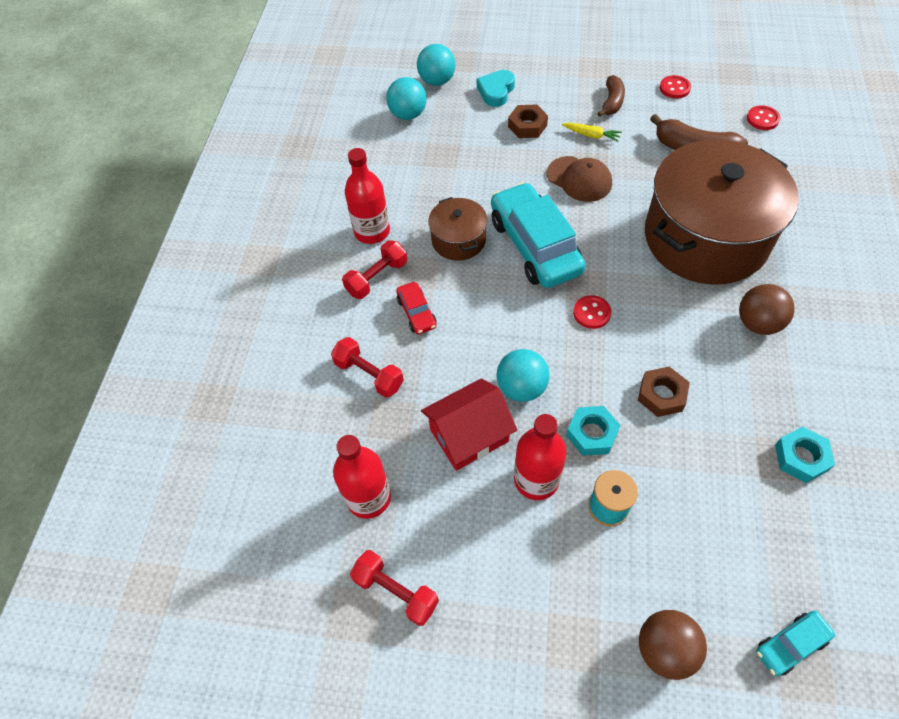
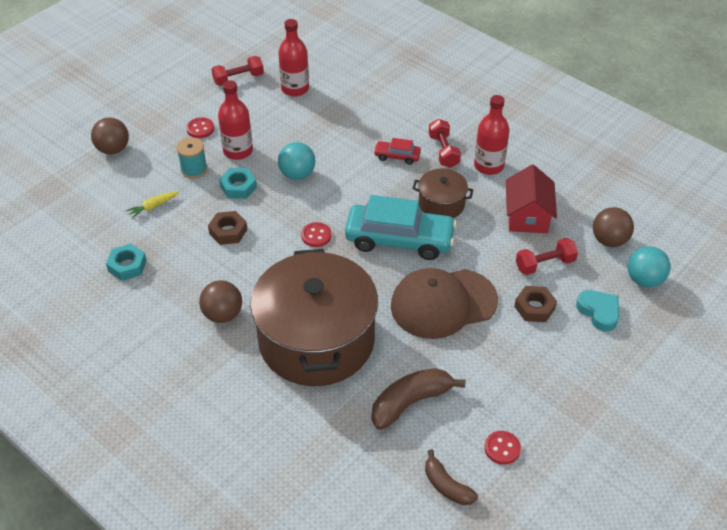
camera: 120 degrees right, 10 degrees down
red dumbbell [331,337,404,398] -> red dumbbell moved to [516,238,578,275]
turquoise ball [386,77,427,120] -> brown ball [593,207,634,247]
red house [421,378,517,471] -> red house moved to [506,165,557,233]
brown cap [547,156,612,202] -> brown cap [391,268,498,339], size x1.63
yellow carrot [562,123,622,142] -> yellow carrot moved to [126,191,179,219]
brown banana [598,75,625,117] -> brown banana moved to [425,449,478,505]
red button [747,105,781,130] -> red button moved to [186,117,214,138]
turquoise car [756,611,835,676] -> none

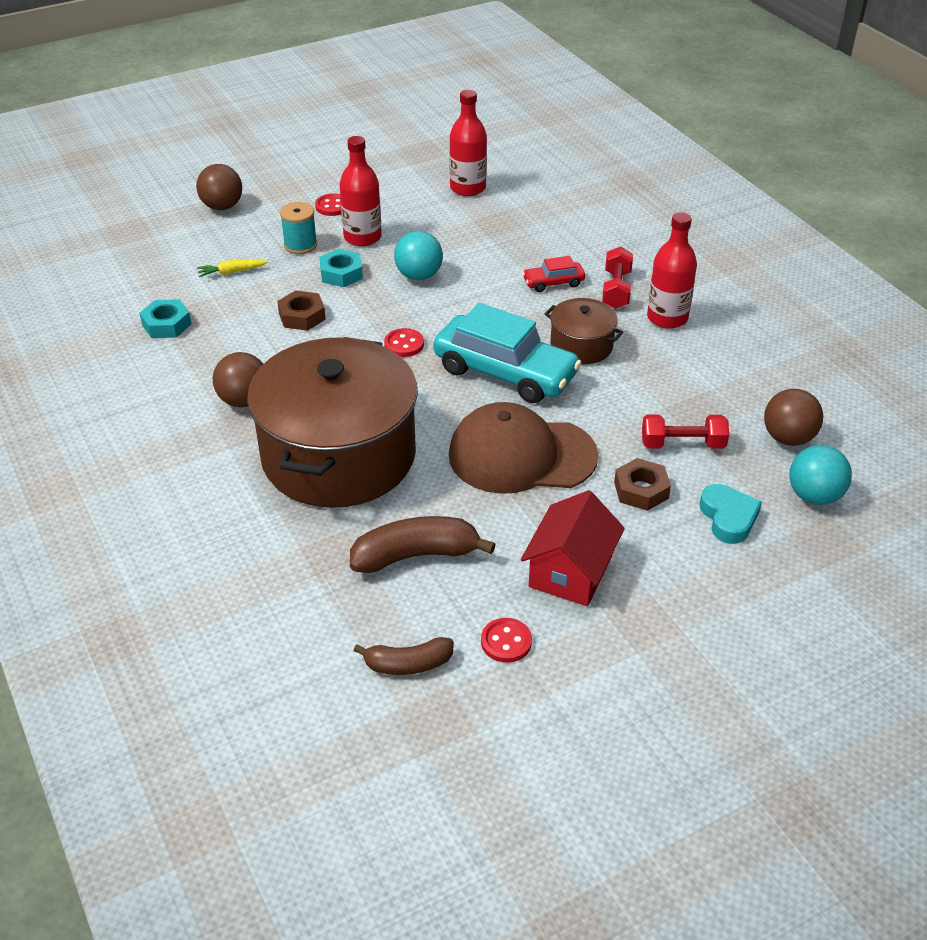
camera: 20 degrees right, 5 degrees down
red dumbbell [212,56,264,86] -> none
red car [374,138,421,165] -> red car turned 45 degrees counterclockwise [522,256,585,292]
brown banana [425,449,478,505] -> brown banana turned 75 degrees counterclockwise [353,637,454,675]
red house [506,165,557,233] -> red house moved to [521,490,625,606]

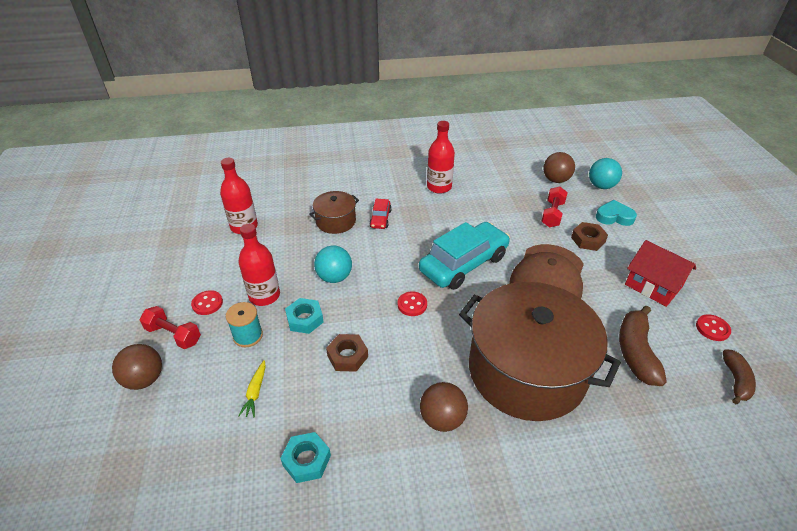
camera: 70 degrees left, 0 degrees up
brown pot [545,298,623,365] -> brown pot moved to [309,191,359,234]
red dumbbell [602,246,633,309] -> red dumbbell moved to [139,306,201,349]

